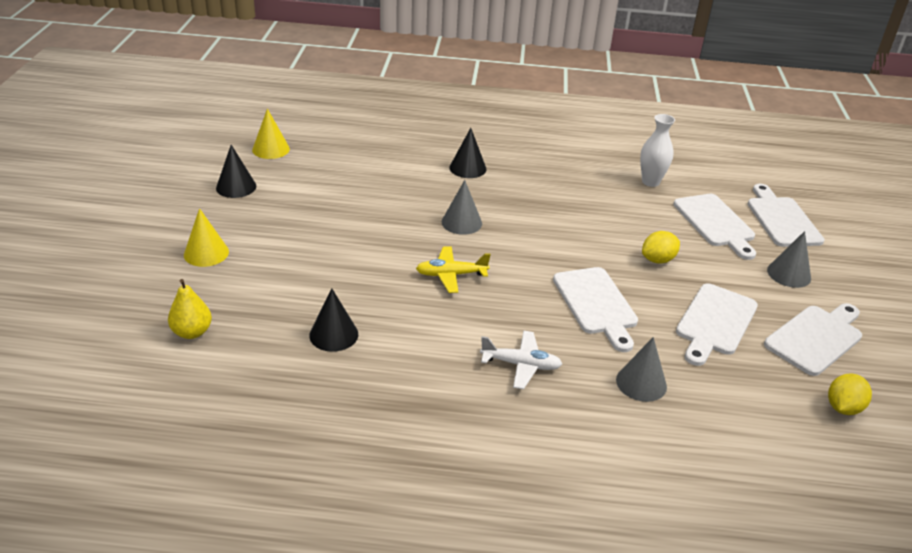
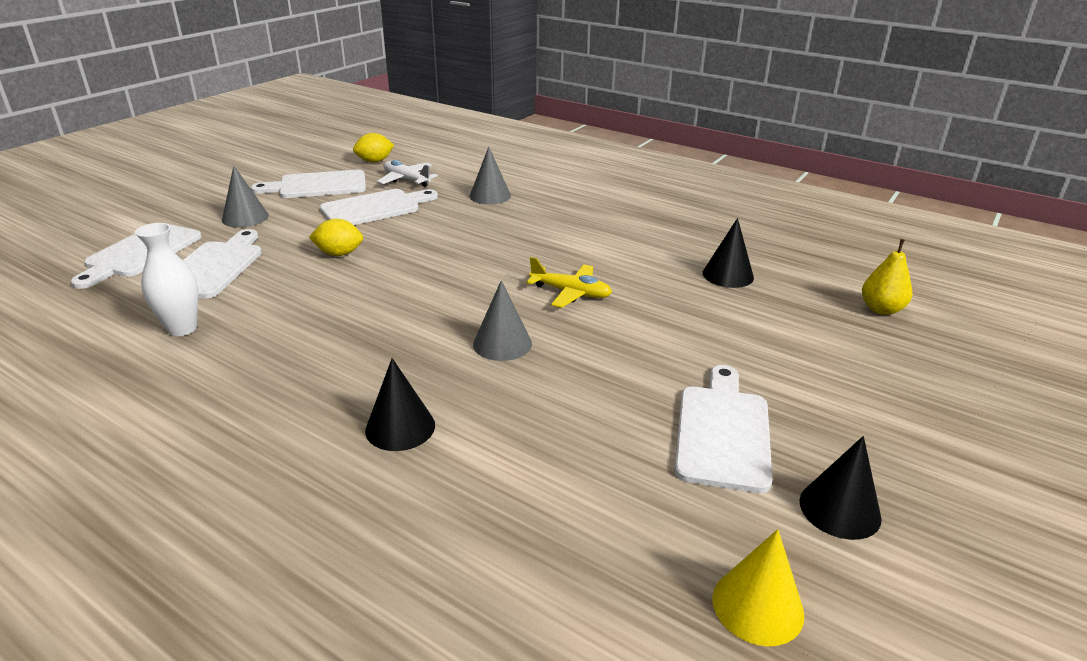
camera: 150 degrees left, 5 degrees down
yellow cone [184,208,229,267] -> none
white plane [480,331,562,389] -> white plane moved to [377,160,438,187]
white cutting board [553,267,638,352] -> white cutting board moved to [675,365,773,493]

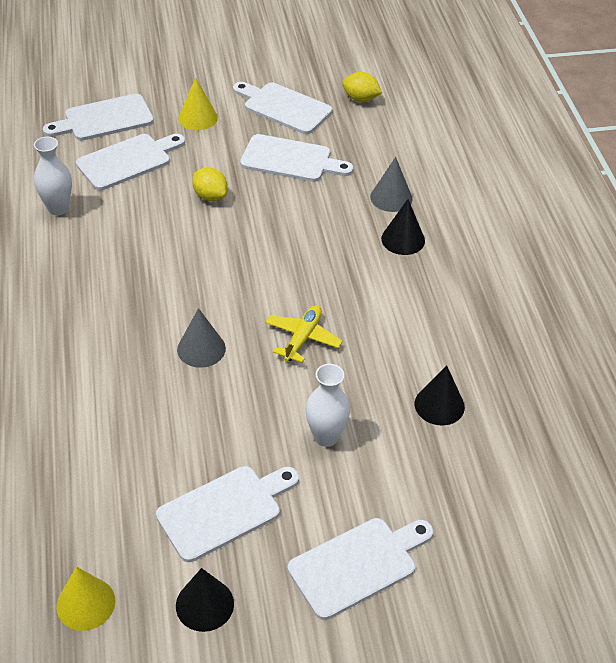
camera: 45 degrees right, 15 degrees up
grey cone [222,166,269,227] -> yellow cone [178,77,218,130]
black cone [365,358,435,451] -> black cone moved to [381,199,425,255]
white plane [377,160,438,187] -> none
yellow plane [526,257,612,308] -> yellow plane turned 135 degrees counterclockwise [265,305,342,363]
yellow pear [862,239,913,315] -> none
none -> white cutting board [288,518,433,620]
none -> white vase [306,364,350,447]

